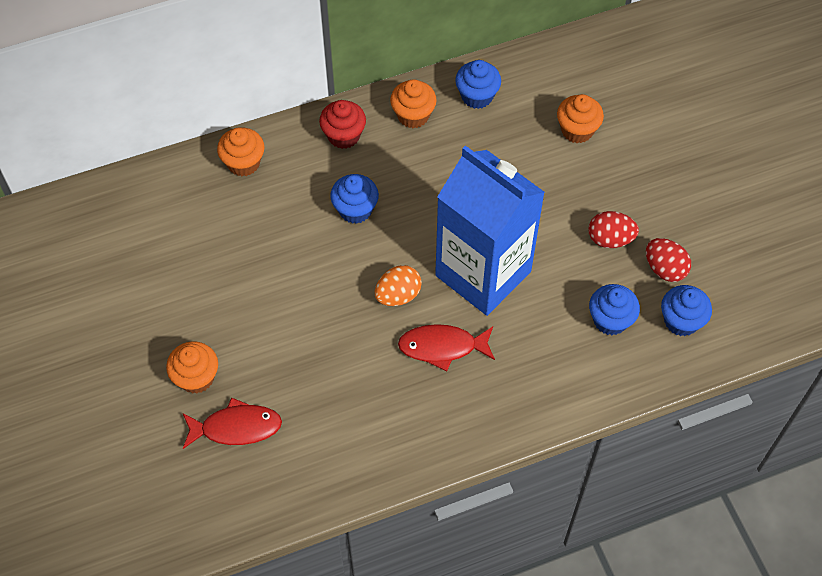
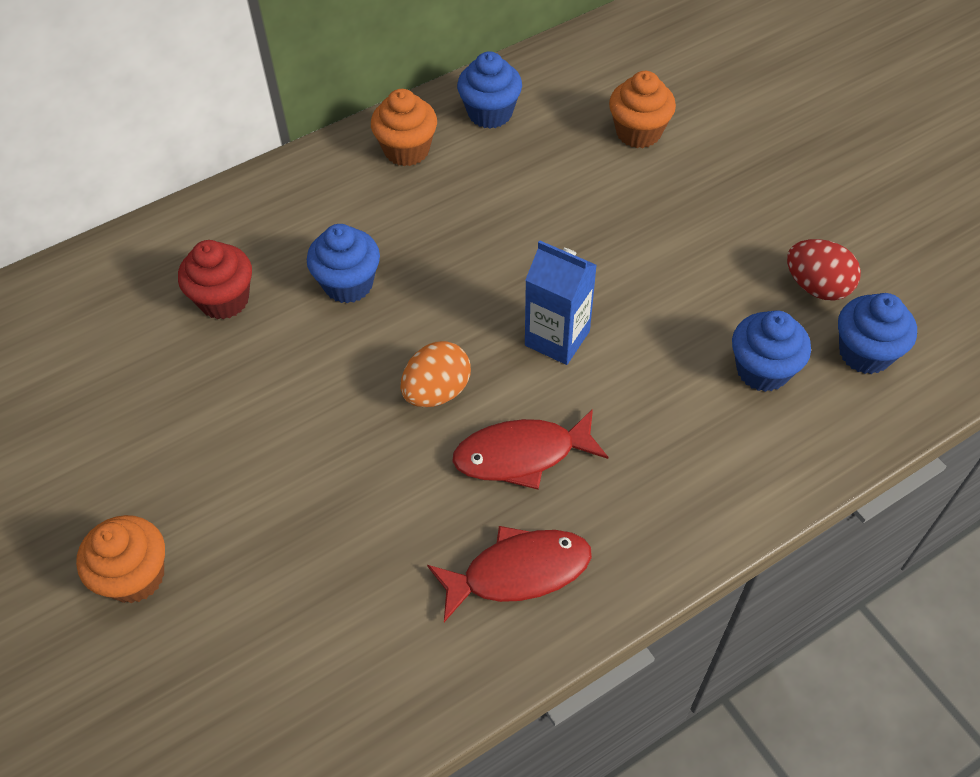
camera: 10 degrees left, 5 degrees down
red fish [183,397,282,449] -> red fish moved to [427,526,592,622]
orange cupcake [217,127,265,176] -> none
red cupcake [319,100,366,149] -> red cupcake moved to [178,240,252,320]
blue carton [435,146,545,316] -> blue carton [525,240,597,365], size x0.46
red egg [588,211,639,248] -> none

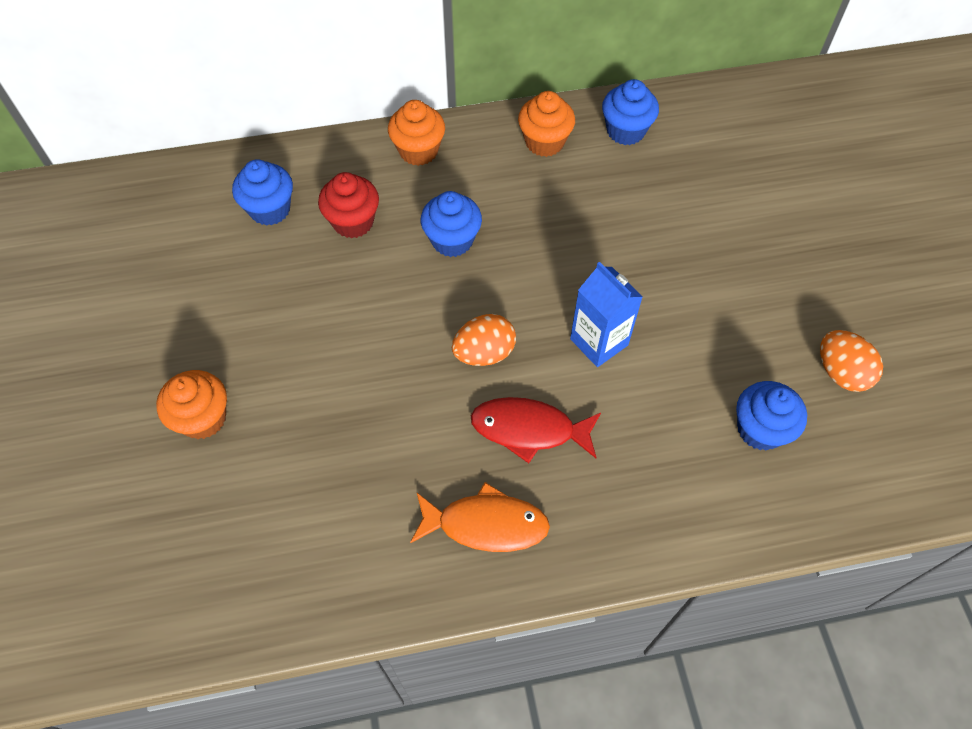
camera: 20 degrees right, 5 degrees up
red fish [427,526,592,622] -> orange fish [410,482,550,552]
orange cupcake [609,71,676,148] -> orange cupcake moved to [388,100,445,166]
red egg [787,239,861,301] -> orange egg [820,330,883,392]
blue cupcake [838,293,917,374] -> blue cupcake moved to [232,159,293,226]

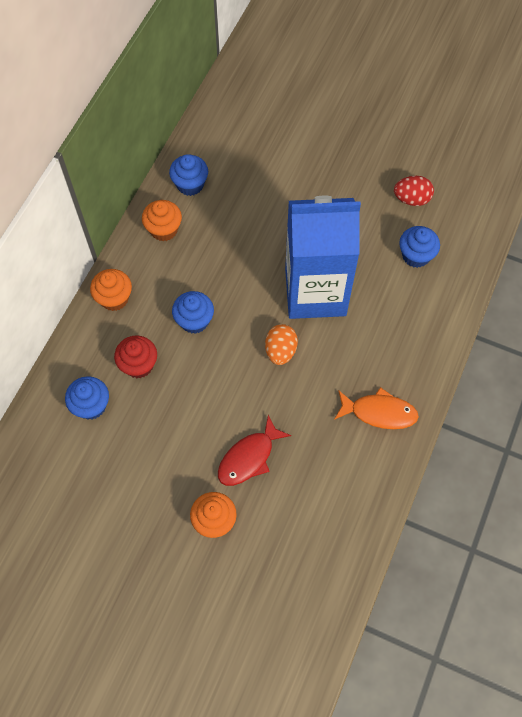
camera: 55 degrees left, 5 degrees up
orange fish [410,482,550,552] -> orange fish turned 60 degrees clockwise [334,387,419,429]
red fish [471,397,601,463] -> red fish moved to [218,415,291,486]
blue carton [570,262,643,367] -> blue carton [285,196,361,319], size x2.15
orange egg [820,330,883,392] -> red egg [394,176,434,206]

